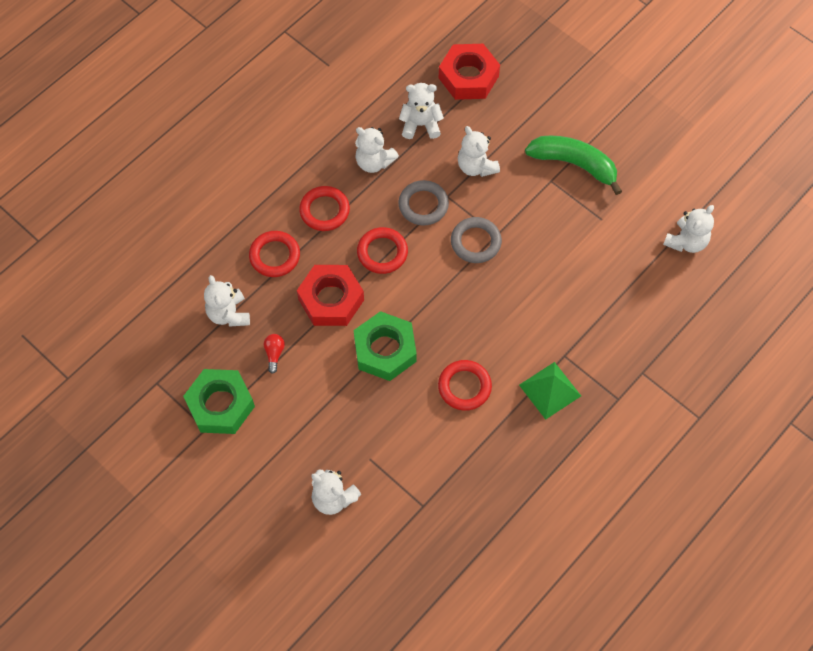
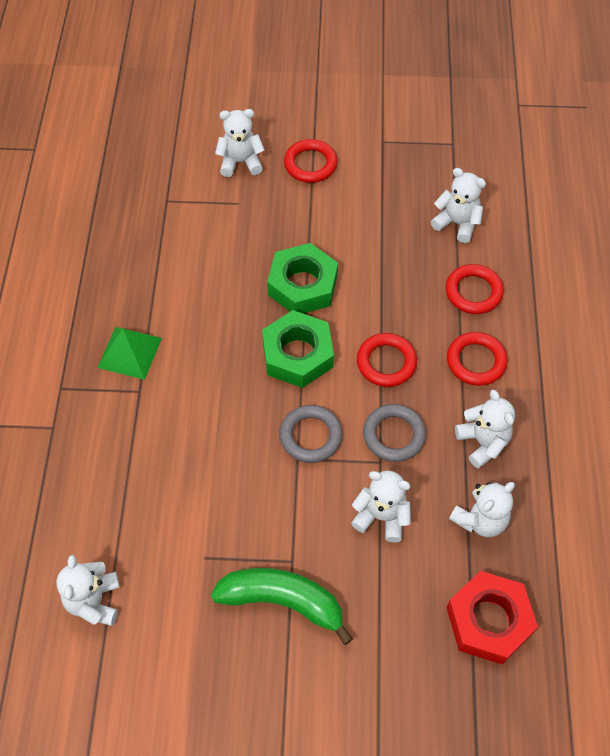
camera: 140 degrees right, 5 degrees down
green nut [183,369,255,434] -> green nut moved to [262,310,334,388]
red light bulb [264,334,285,374] -> none
red nut [297,265,364,326] -> none
white teddy bear [355,127,399,173] -> white teddy bear turned 75 degrees clockwise [455,390,515,468]
red ring [438,360,492,411] -> red ring moved to [284,139,338,183]
green banana [525,136,622,195] -> green banana turned 150 degrees counterclockwise [211,568,353,645]

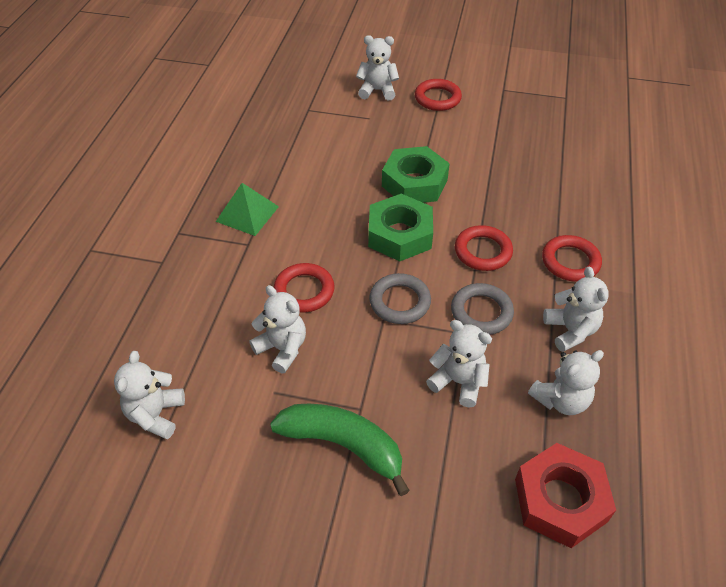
camera: 10 degrees right, 10 degrees down
white teddy bear [431,168,486,243] -> white teddy bear moved to [249,285,306,373]
red ring [446,264,504,314] -> red ring moved to [274,263,335,313]

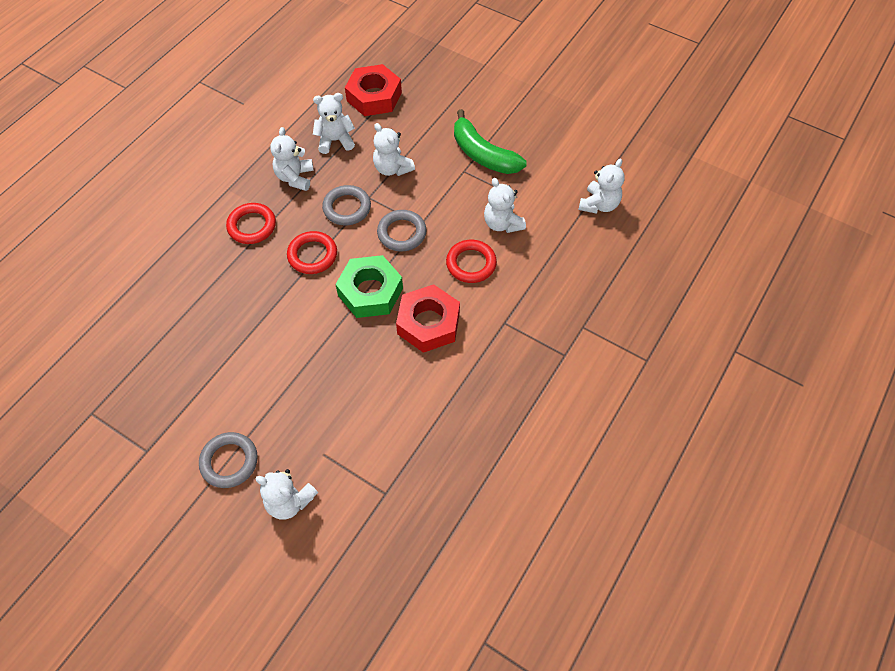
camera: 160 degrees left, 10 degrees up
green pyramid [216,183,279,236] -> none
green nut [382,146,450,203] -> none
red ring [415,79,462,111] -> grey ring [199,432,258,488]
none -> red nut [396,284,460,353]

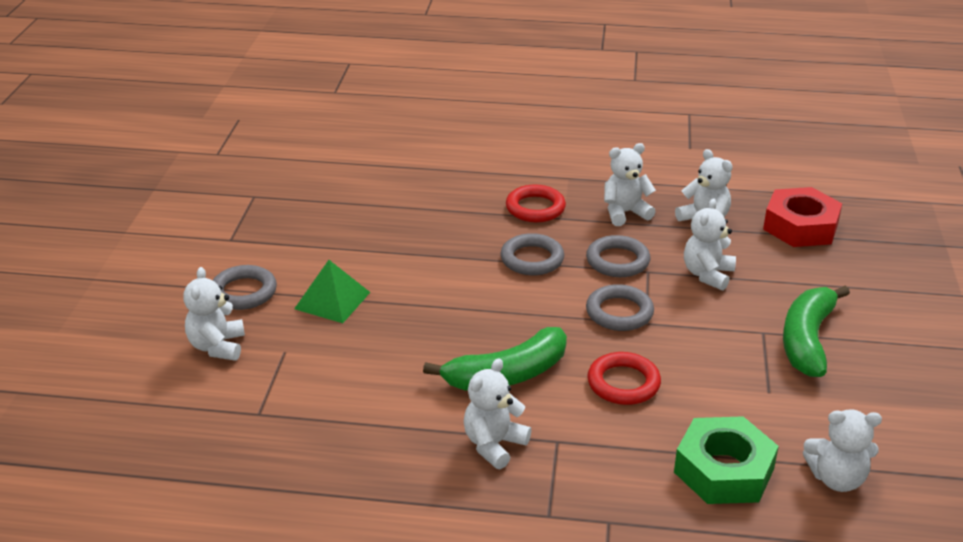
camera: 65 degrees right, 25 degrees down
red ring [287,231,337,274] -> grey ring [501,233,564,275]
green nut [335,255,403,318] -> green nut moved to [674,416,779,504]
red nut [396,284,460,353] -> green banana [423,327,567,390]
white teddy bear [484,178,526,233] -> white teddy bear moved to [464,358,532,469]
none -> green pyramid [294,260,370,323]

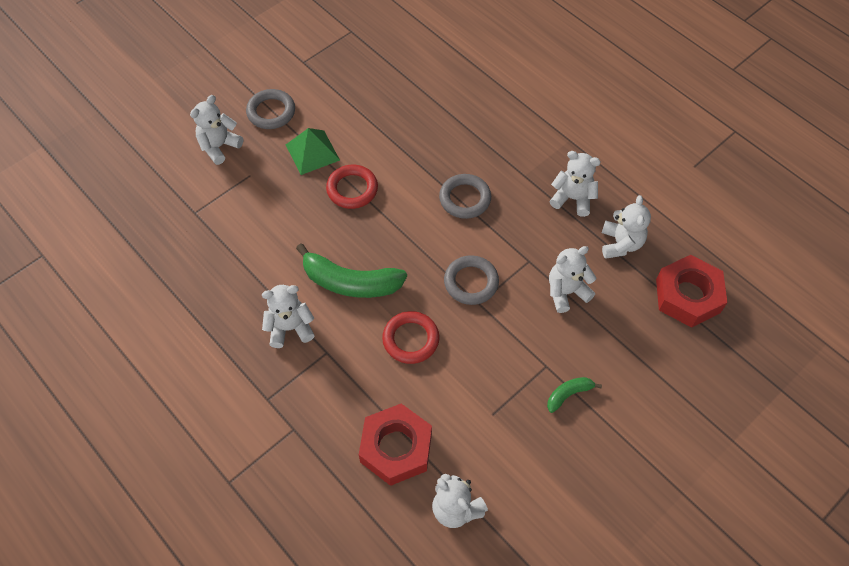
camera: 40 degrees right, 25 degrees up
red ring [506,184,566,222] -> red ring moved to [326,165,378,209]
grey ring [586,235,650,277] -> none
green nut [674,416,779,504] -> red nut [359,404,432,486]
green banana [783,286,850,377] -> green banana [547,377,602,413], size x0.49

